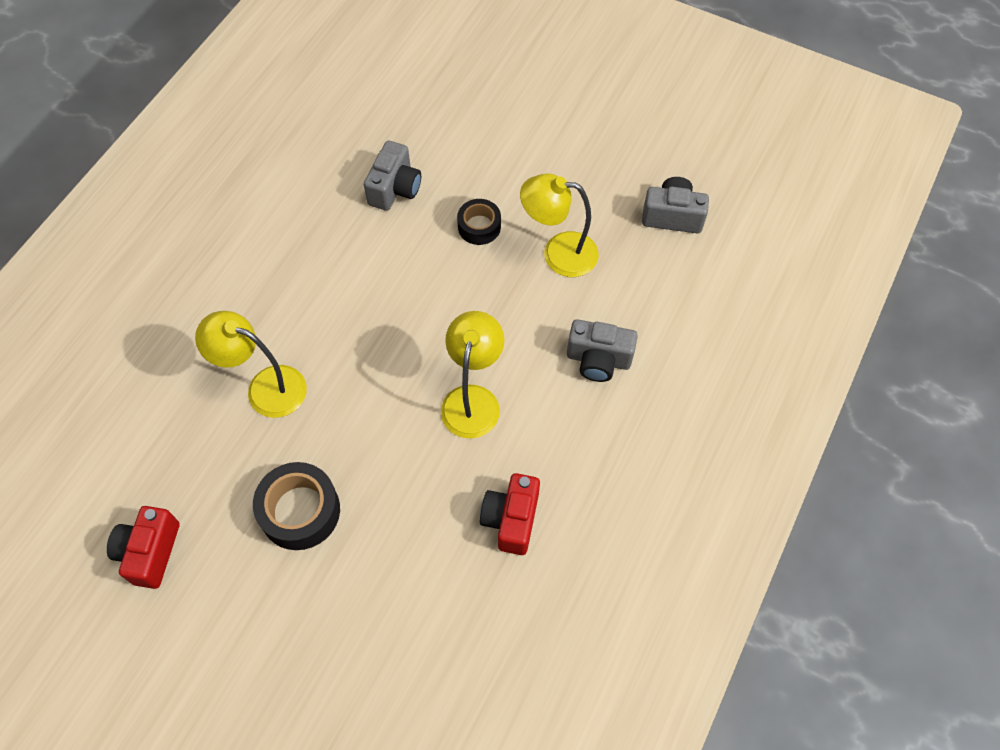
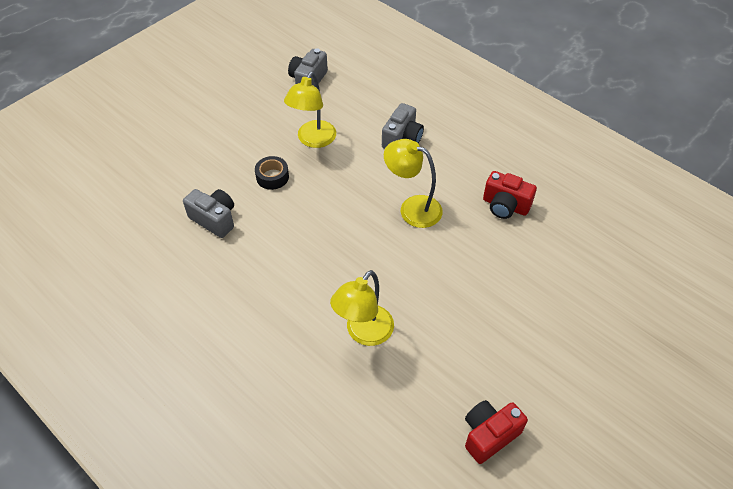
camera: 75 degrees left, 10 degrees down
red camera [107,506,180,589] -> red camera turned 120 degrees clockwise [465,400,528,464]
black tape [253,462,340,550] -> none

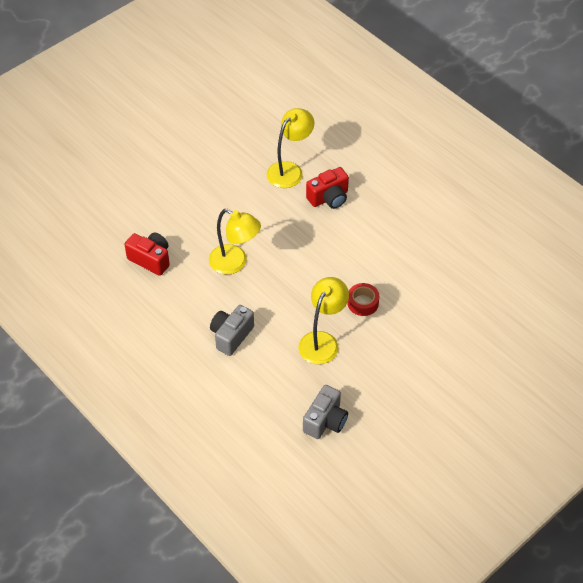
camera: 175 degrees left, 0 degrees up
grey camera [183,189,234,238] -> none
black tape [255,156,289,190] -> red tape [347,283,379,316]
red camera [465,400,528,464] -> red camera moved to [306,167,349,209]

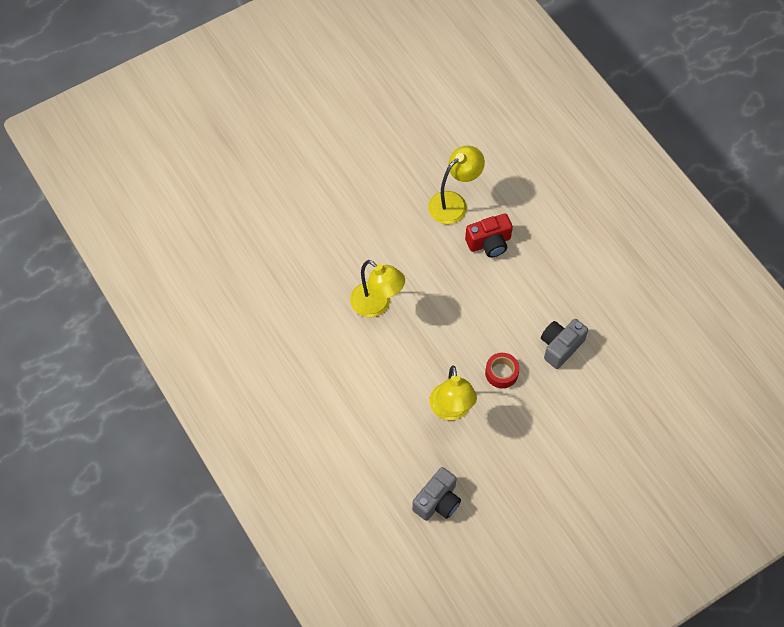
camera: 10 degrees right, 10 degrees up
red camera [124,233,170,276] -> none
grey camera [210,305,254,356] -> grey camera moved to [541,319,588,369]
yellow lamp [298,277,349,364] -> yellow lamp turned 135 degrees clockwise [430,365,477,420]

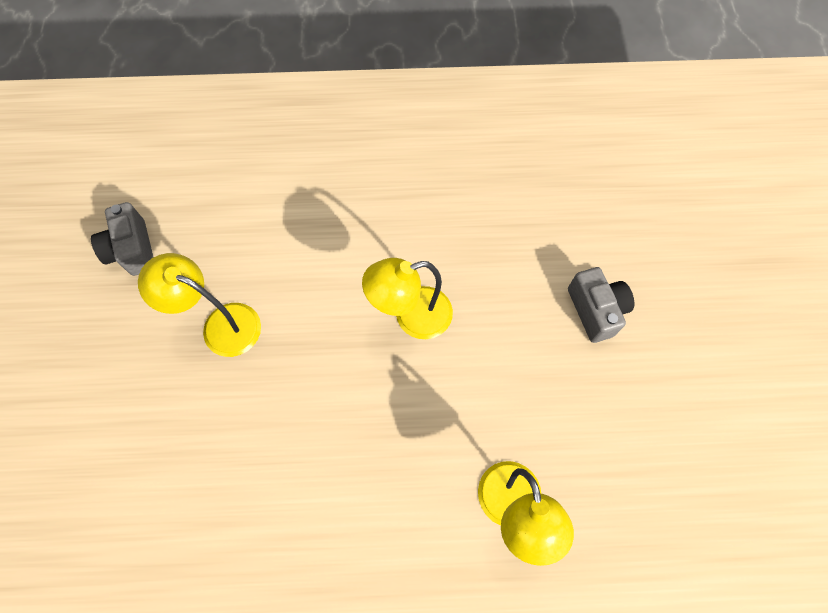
camera: 120 degrees right, 5 degrees up
red camera [465,213,513,258] -> none
red tape [485,353,519,388] -> none
grey camera [541,319,588,369] -> grey camera moved to [568,267,634,343]

